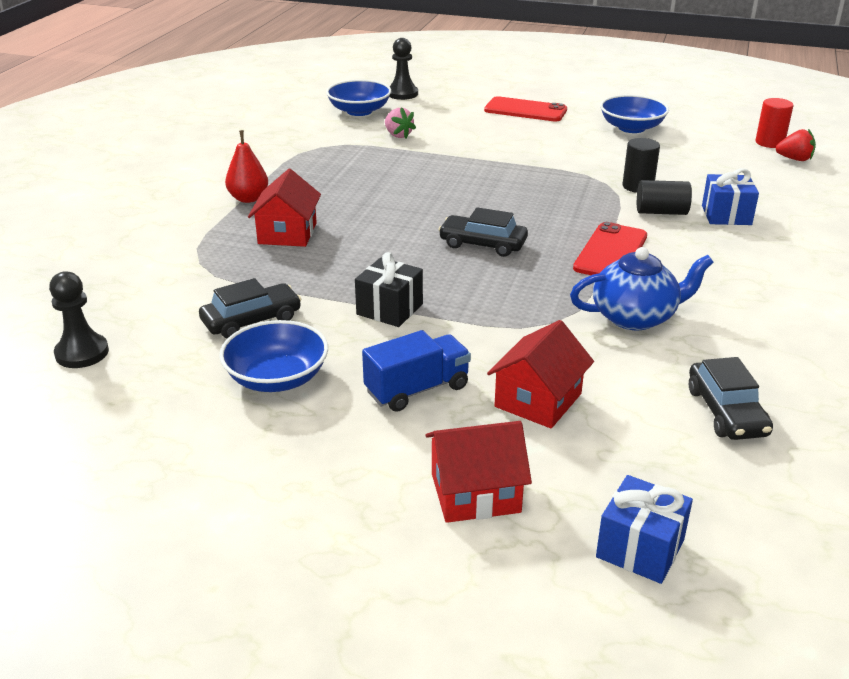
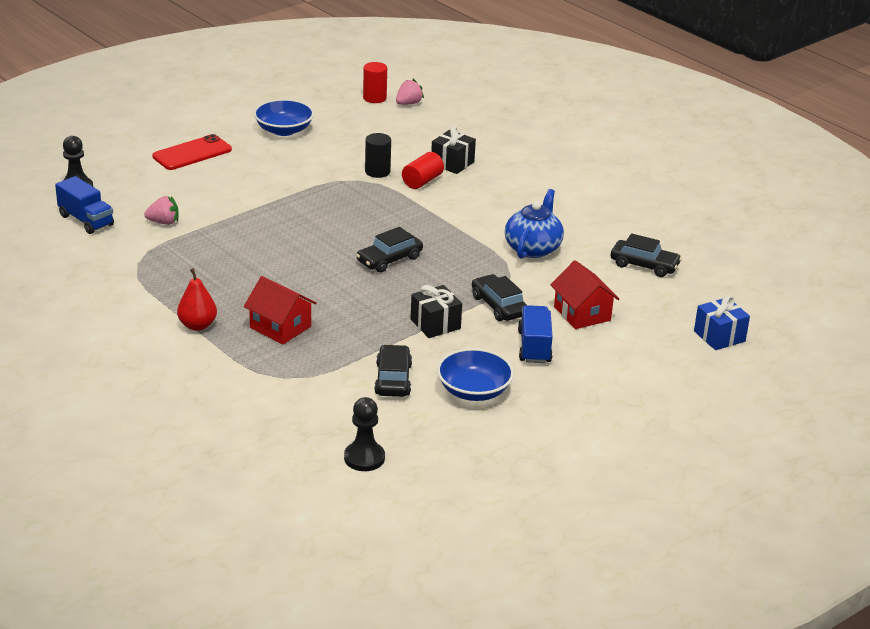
camera: 60 degrees left, 0 degrees up
blue bowl [326,79,391,116] -> blue truck [55,176,114,234]
red house [426,421,532,523] -> none
red phone [573,222,647,275] -> none
black cylinder [637,180,692,215] -> red cylinder [402,152,444,189]
blue gift [702,168,759,225] -> black gift [431,126,476,174]
red strawberry [776,129,816,161] -> pink strawberry [396,79,424,105]
none -> black car [472,274,526,321]

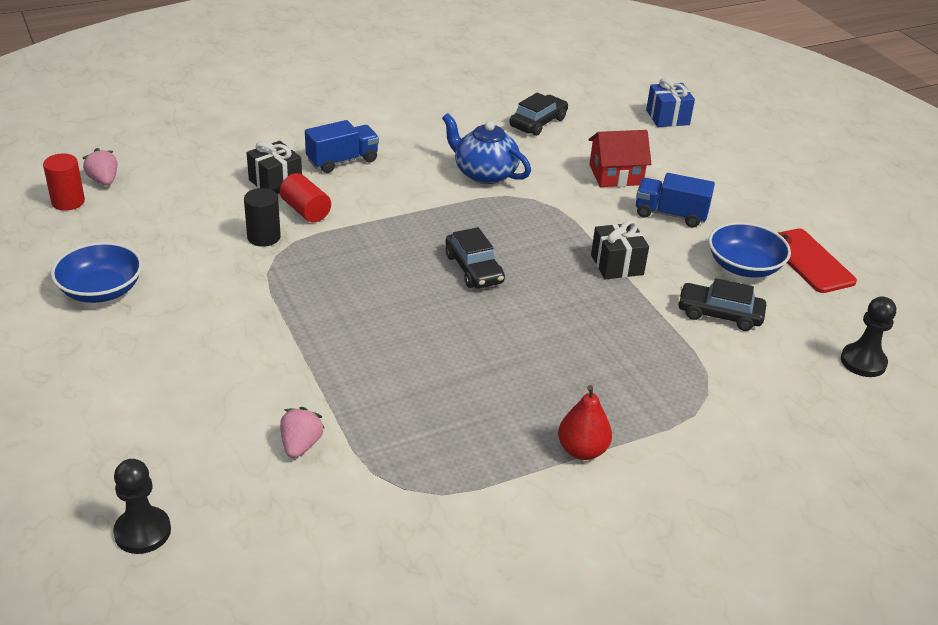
camera: 75 degrees left, 5 degrees up
blue truck [55,176,114,234] -> blue truck moved to [305,120,379,173]
red phone [152,134,232,170] -> red phone moved to [778,229,857,293]
red house [244,276,317,344] -> none
black car [472,274,526,321] -> none

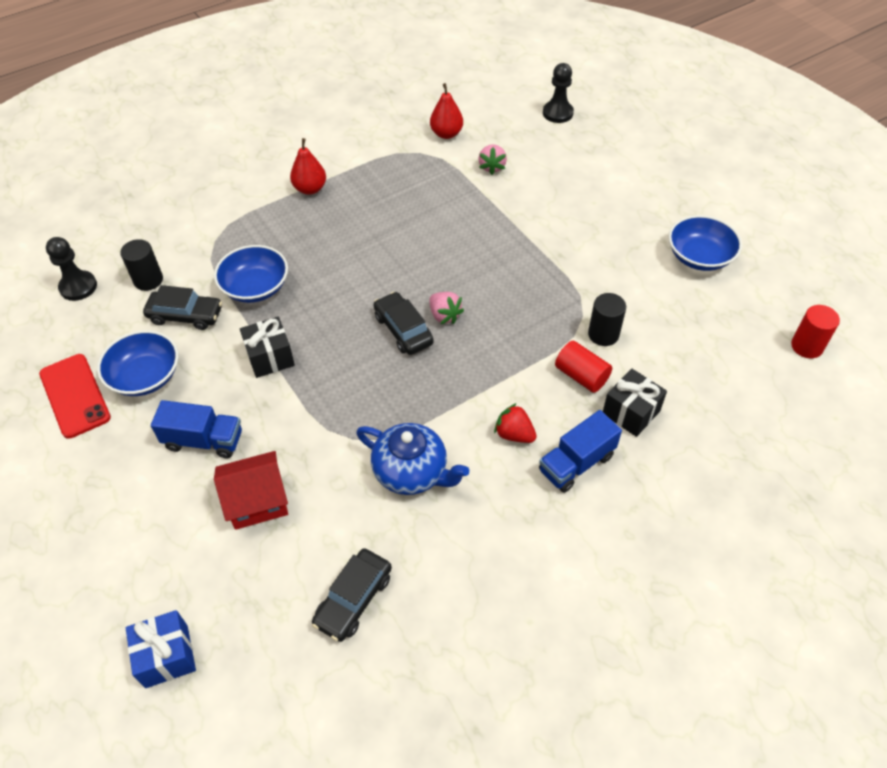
camera: 175 degrees right, 15 degrees up
pink strawberry [82,148,118,186] -> pink strawberry moved to [429,292,464,324]
none -> black cylinder [120,239,163,291]
none -> blue bowl [214,245,288,303]
none -> red pear [430,83,463,139]
none -> red strawberry [494,403,537,443]

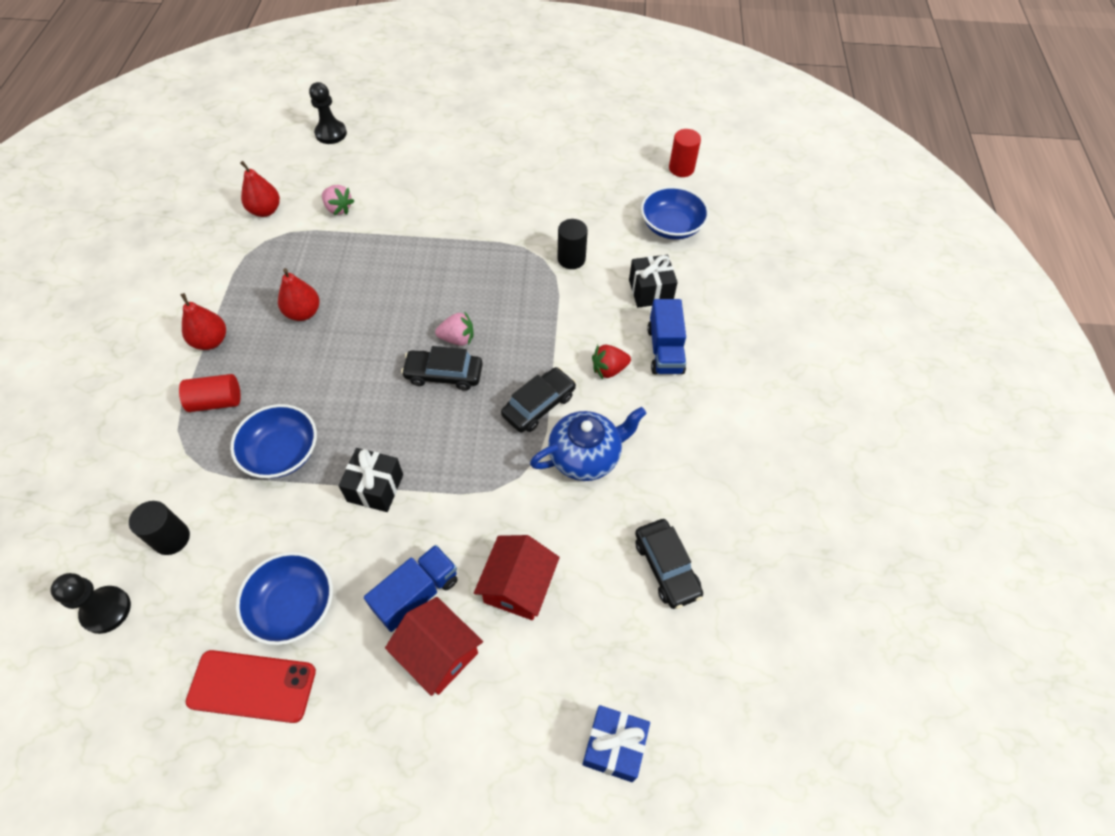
camera: 55 degrees left, 5 degrees up
black car [143,285,222,330] -> black car moved to [501,367,576,432]
red cylinder [555,341,612,393] -> red cylinder moved to [179,374,241,412]
blue bowl [669,215,742,271] -> blue bowl moved to [641,186,709,240]
none -> red pear [278,268,320,321]
none -> red house [385,597,483,696]

